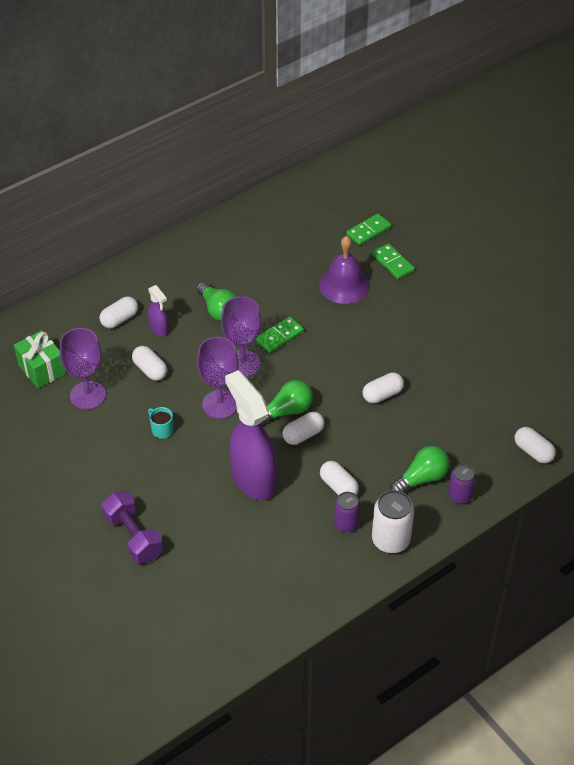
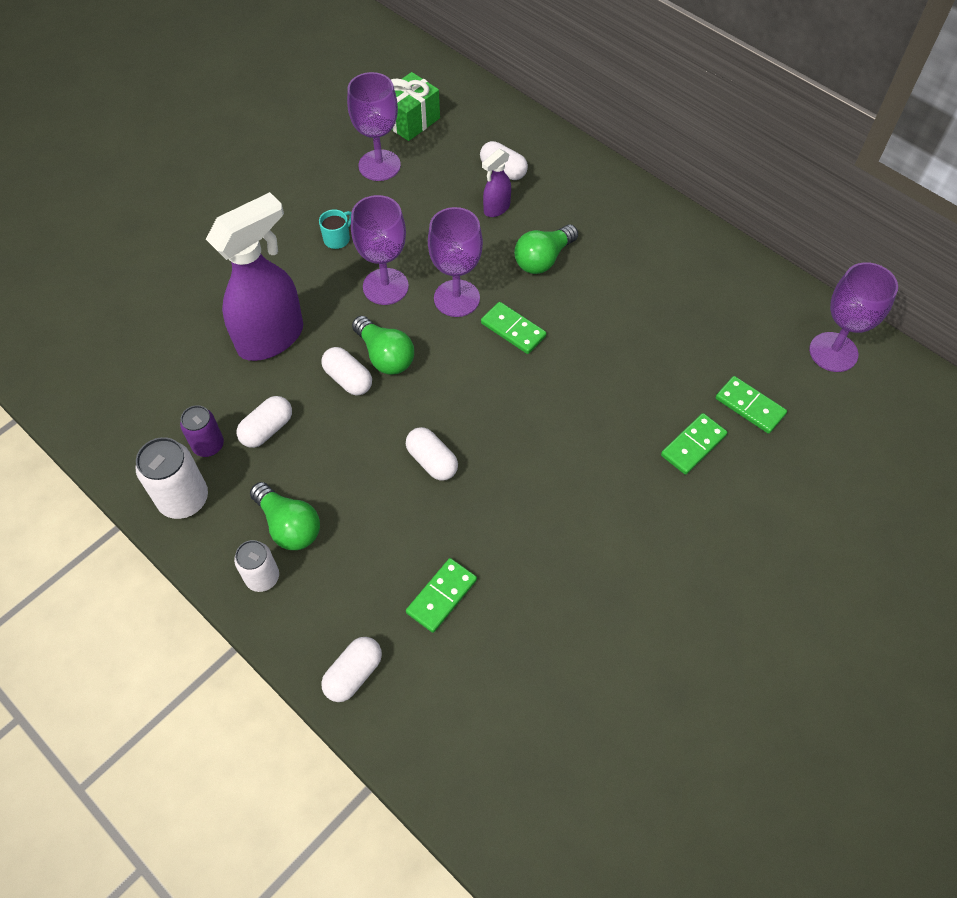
camera: 80 degrees right, 10 degrees up
purple dumbbell [101,491,163,563] -> none
white capsule [132,346,167,381] -> none
purple bell [319,236,370,304] -> none
purple can [448,464,476,504] -> white can [234,540,279,592]
none -> green domino [406,558,477,633]
none -> purple goblet [809,262,898,372]

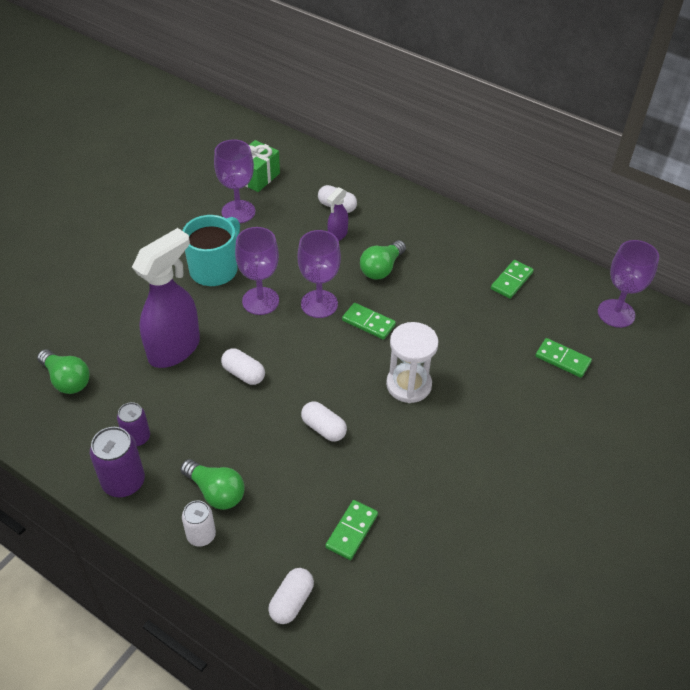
camera: 10 degrees left, 10 degrees down
white can [136,437,208,519] -> purple can [90,427,145,497]
white capsule [237,396,292,448] -> none
turquoise mug [319,209,351,249] -> turquoise mug [182,215,240,286], size x2.26
green light bulb [352,316,414,375] -> green light bulb moved to [37,349,90,394]
green domino [661,413,727,475] -> green domino moved to [491,260,534,299]
none -> white hourglass [386,322,439,403]

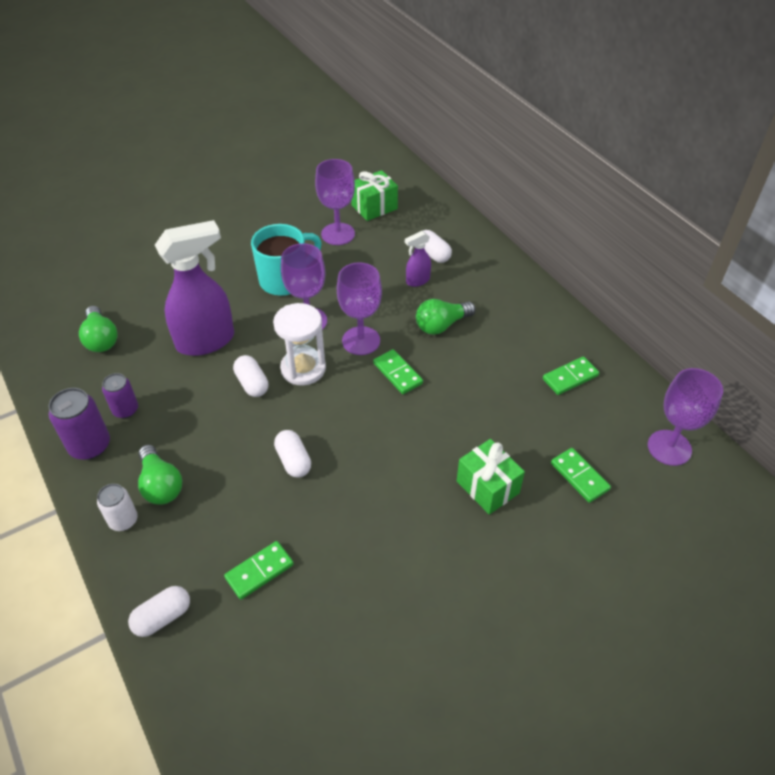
camera: 25 degrees right, 0 degrees up
white hourglass [386,322,439,403] -> white hourglass moved to [273,303,326,385]
none -> green gift [457,439,525,515]

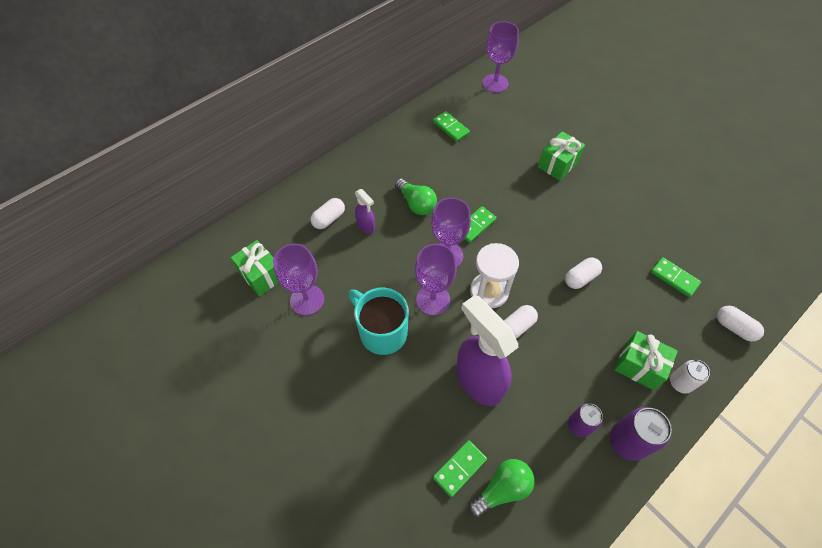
camera: 100 degrees left, 10 degrees up
green light bulb [138,445,182,505] -> green gift [614,331,678,390]
green domino [551,448,611,503] -> green domino moved to [433,440,487,497]

